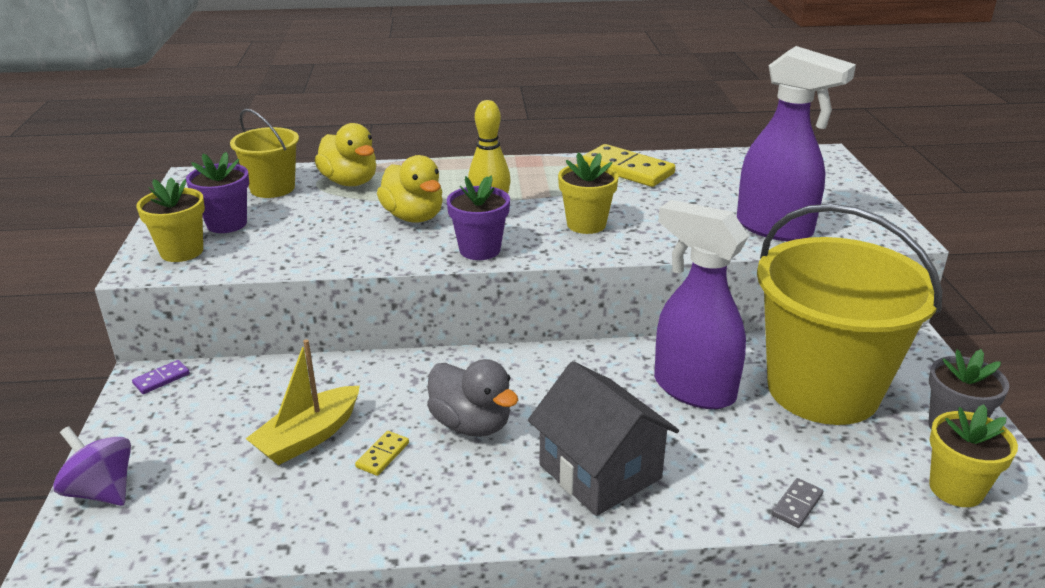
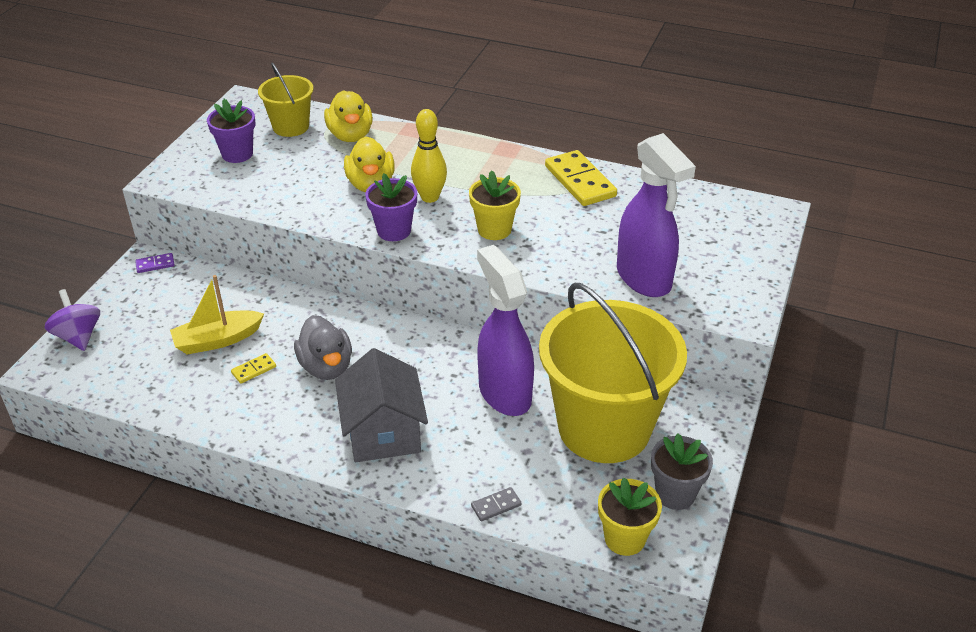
camera: 25 degrees right, 10 degrees up
yellow flower pot [136,178,205,262] -> none

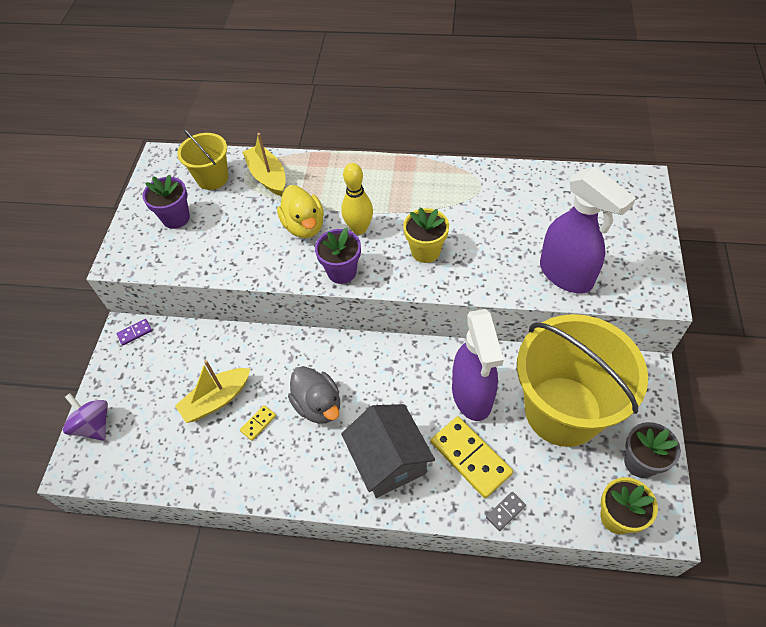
camera: 10 degrees left, 15 degrees up
yellow duck [324,90,373,142] -> yellow boat [242,133,286,196]
purple spray bottle [477,245,534,416] -> purple spray bottle turned 150 degrees counterclockwise [452,309,504,421]
yellow domino [545,150,617,206] -> yellow domino moved to [431,416,513,498]

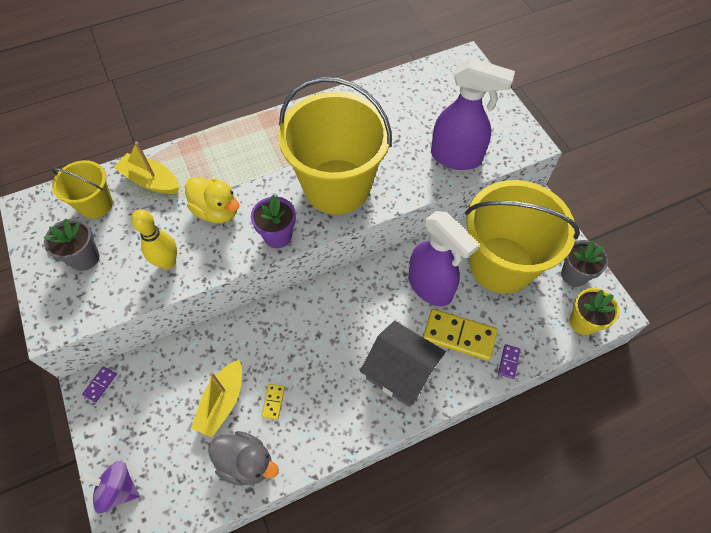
camera: 35 degrees left, 5 degrees up
purple flower pot [143,175,190,229] -> grey flower pot [44,218,99,271]
grey duck [288,366,340,424] -> grey duck moved to [208,431,279,486]
yellow bowling pin [341,163,373,235] -> yellow bowling pin moved to [131,209,177,269]
yellow flower pot [403,207,449,263] -> yellow bucket [278,77,392,215]
grey domino [486,492,526,531] -> purple domino [498,344,521,379]

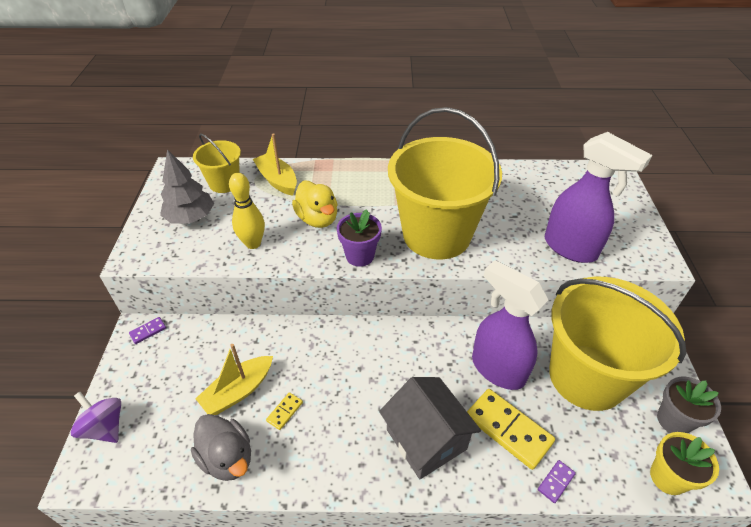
camera: 25 degrees right, 15 degrees down
grey flower pot [44,218,99,271] -> grey tree [160,149,214,224]
purple spray bottle [408,211,479,306] -> purple spray bottle turned 150 degrees clockwise [472,260,548,390]

